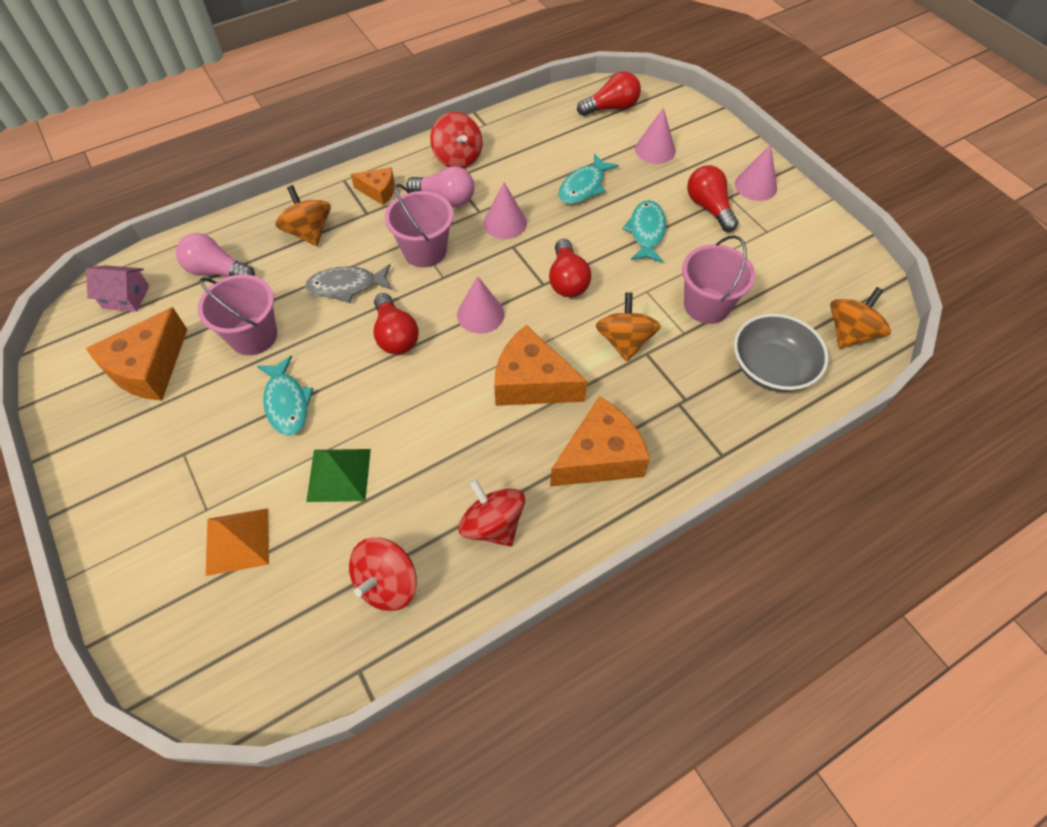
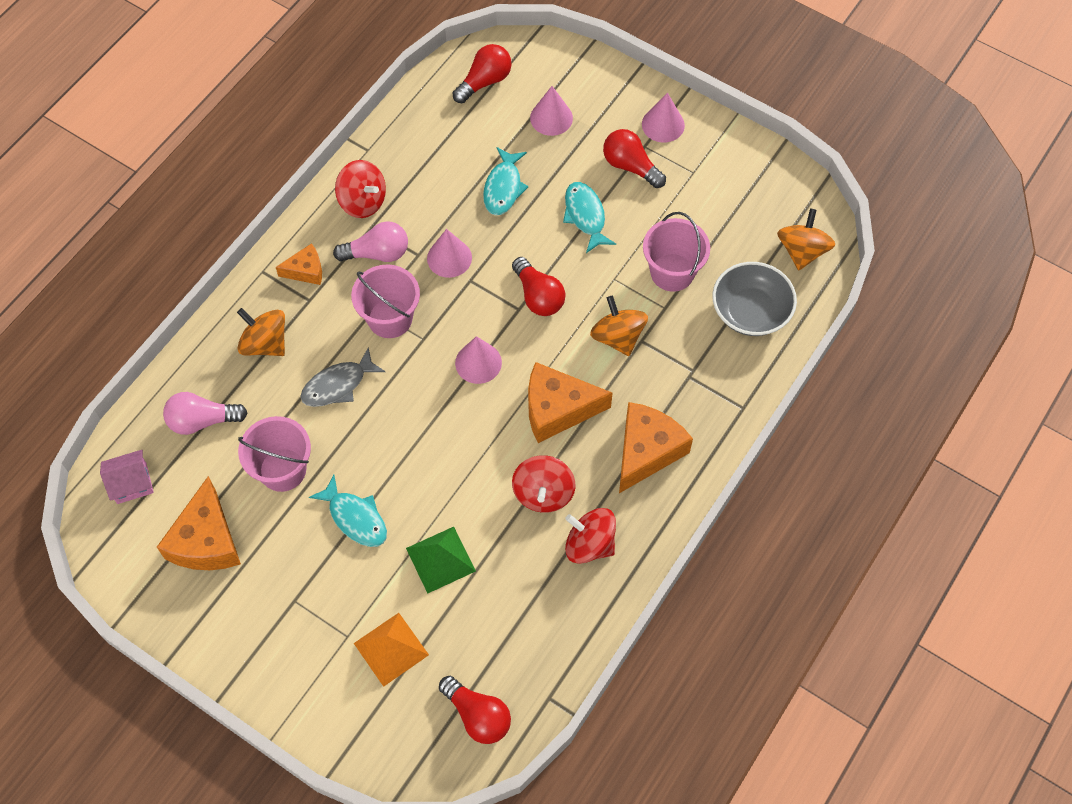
camera: 25 degrees left, 5 degrees up
red spinning top [349,538,417,611] -> red spinning top moved to [512,455,575,513]
red light bulb [374,293,419,355] -> red light bulb moved to [439,676,511,744]

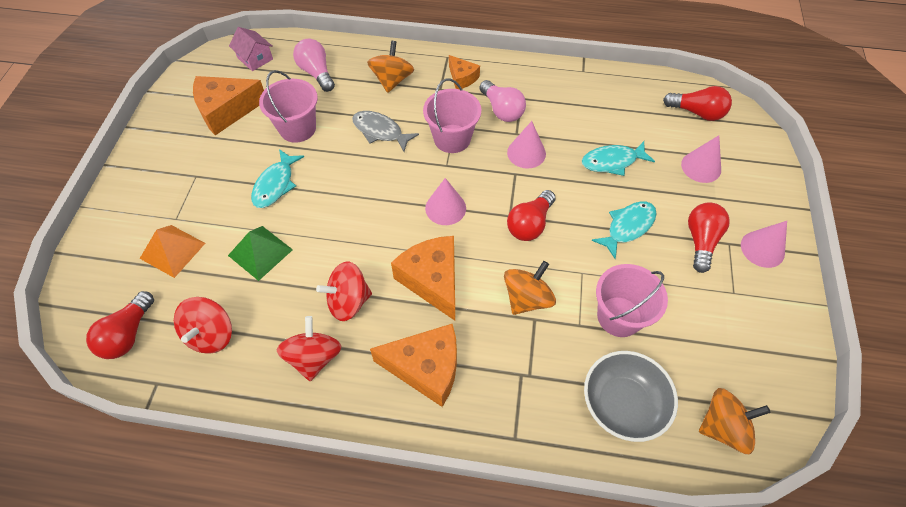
camera: 65 degrees right, 5 degrees down
red spinning top [335,160,386,218] -> red spinning top moved to [174,297,232,354]

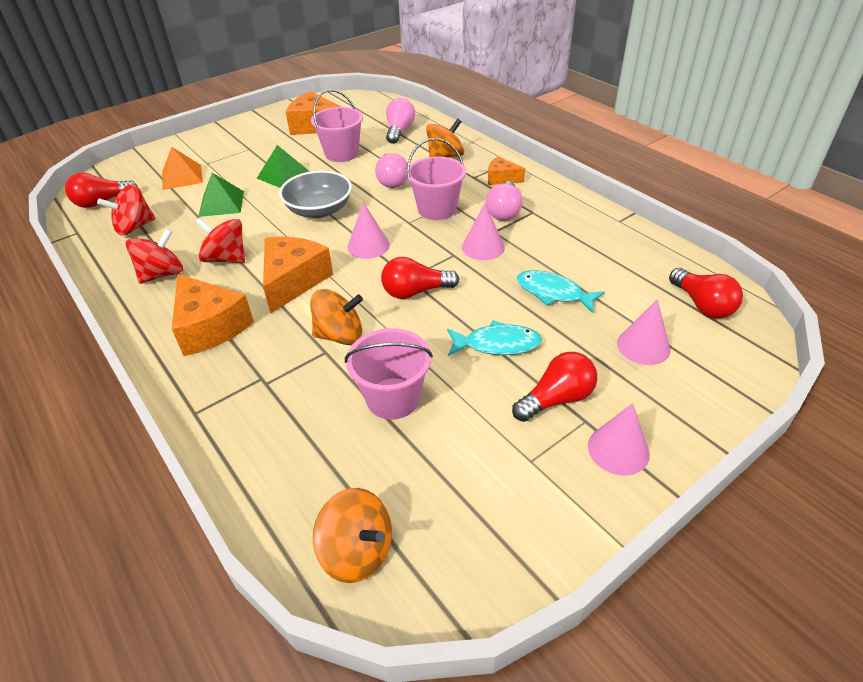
camera: 45 degrees right, 15 degrees down
pink house [229,27,273,71] -> none
turquoise fish [251,149,304,208] -> green pyramid [256,145,310,188]
grey fish [352,111,419,152] -> pink light bulb [375,153,408,188]
orange cheese [449,55,480,89] -> orange cheese turned 105 degrees clockwise [488,156,525,185]
grey bowl [584,351,678,442] -> grey bowl moved to [279,170,352,218]

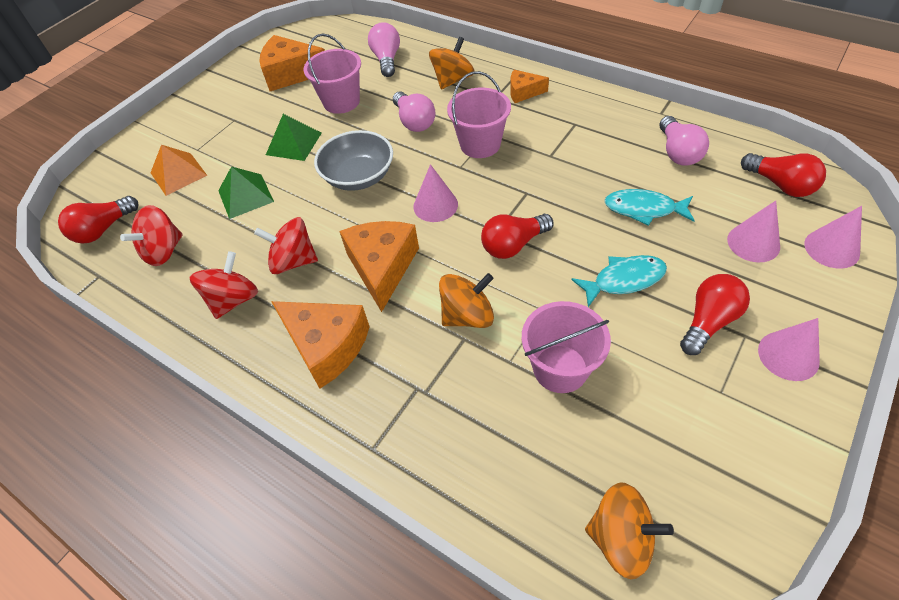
camera: 15 degrees left, 10 degrees up
pink cone [462,203,505,260] -> pink cone moved to [804,206,862,269]
pink light bulb [486,181,523,221] -> pink light bulb moved to [660,116,709,166]

